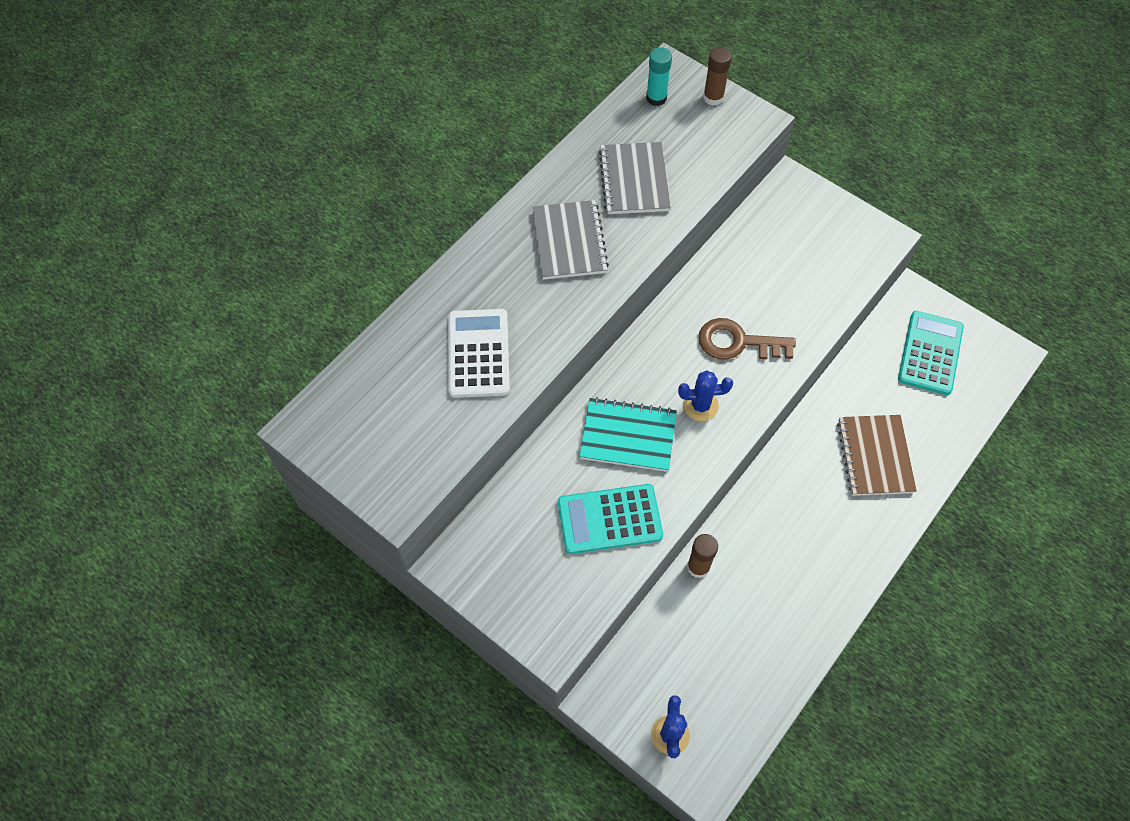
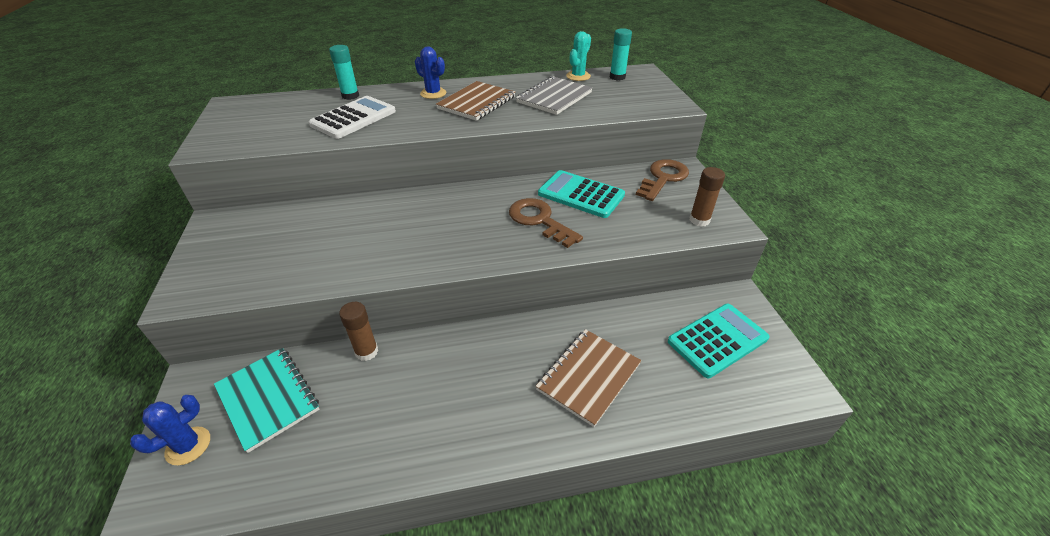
camera: 40 degrees right, 20 degrees down
grey notebook [532,200,609,280] -> brown notebook [436,81,516,121]
turquoise calculator [558,484,663,554] -> turquoise calculator moved to [538,170,625,218]
turquoise notebook [579,397,677,472] -> turquoise notebook moved to [214,348,320,453]
blue cactus [678,370,733,421] -> blue cactus moved to [415,46,446,99]
brown glue stick [703,47,732,106] -> brown glue stick moved to [689,167,725,227]
none -> turquoise glue stick [329,45,359,100]
none -> turquoise cactus [566,31,591,81]
none -> brown key [636,159,689,201]

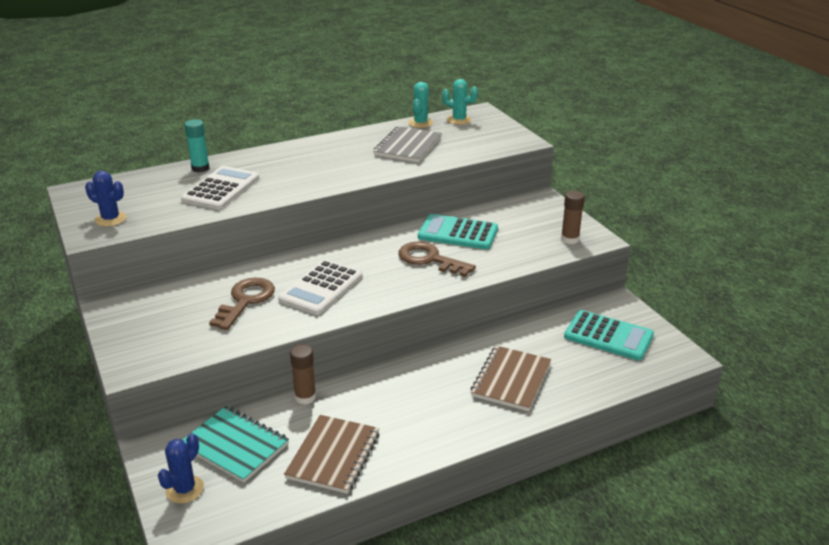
camera: 15 degrees left, 10 degrees down
blue cactus [415,46,446,99] -> blue cactus moved to [85,171,127,227]
brown notebook [436,81,516,121] -> brown notebook moved to [284,415,379,494]
turquoise glue stick [610,28,632,80] -> turquoise cactus [442,79,478,125]
brown key [636,159,689,201] -> brown key moved to [209,278,275,330]
turquoise calculator [668,304,770,378] -> turquoise calculator turned 75 degrees clockwise [564,310,654,360]
none -> white calculator [278,260,362,315]

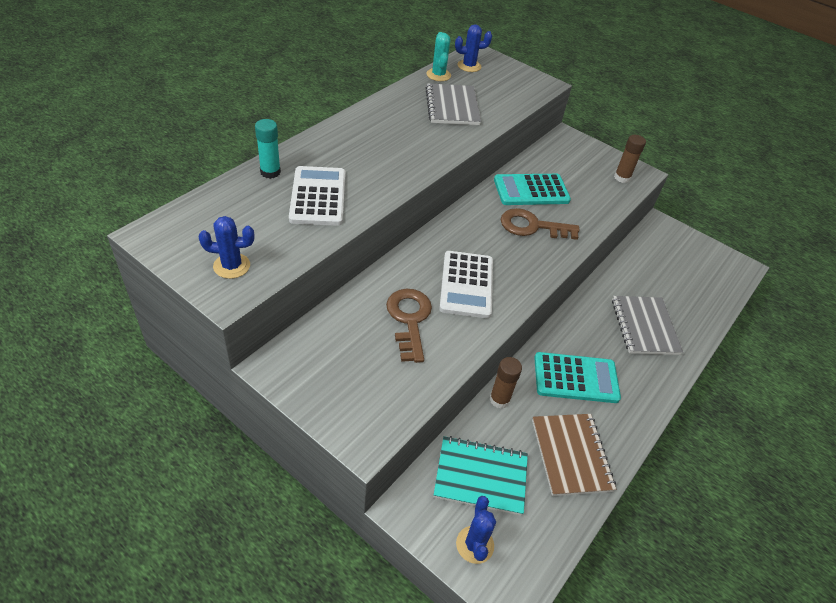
camera: 30 degrees left, 15 degrees up
turquoise cactus [442,79,478,125] -> blue cactus [455,24,492,72]
brown notebook [471,346,551,411] -> grey notebook [612,296,683,355]
turquoise calculator [564,310,654,360] -> turquoise calculator moved to [534,352,621,403]

